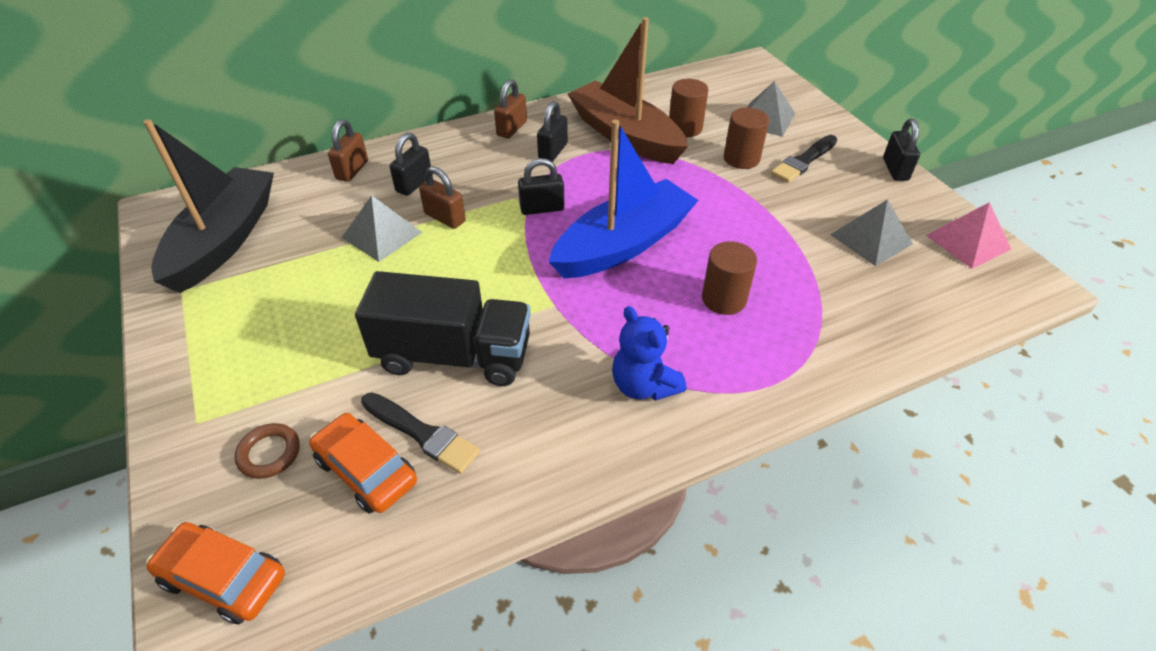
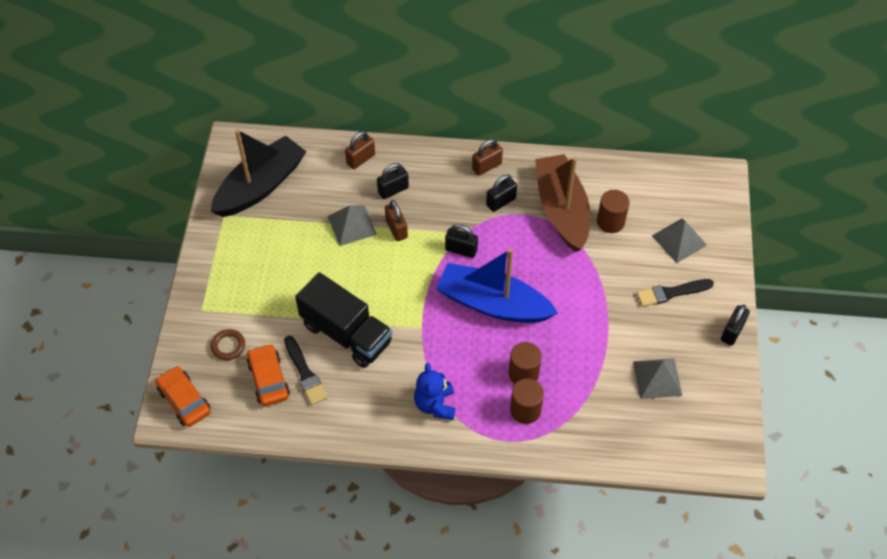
camera: 30 degrees right, 10 degrees up
blue boat [549,120,698,278] -> blue boat turned 150 degrees counterclockwise [436,249,558,323]
brown cylinder [724,108,769,169] -> brown cylinder moved to [510,379,544,424]
pink pyramid [926,202,1011,269] -> none

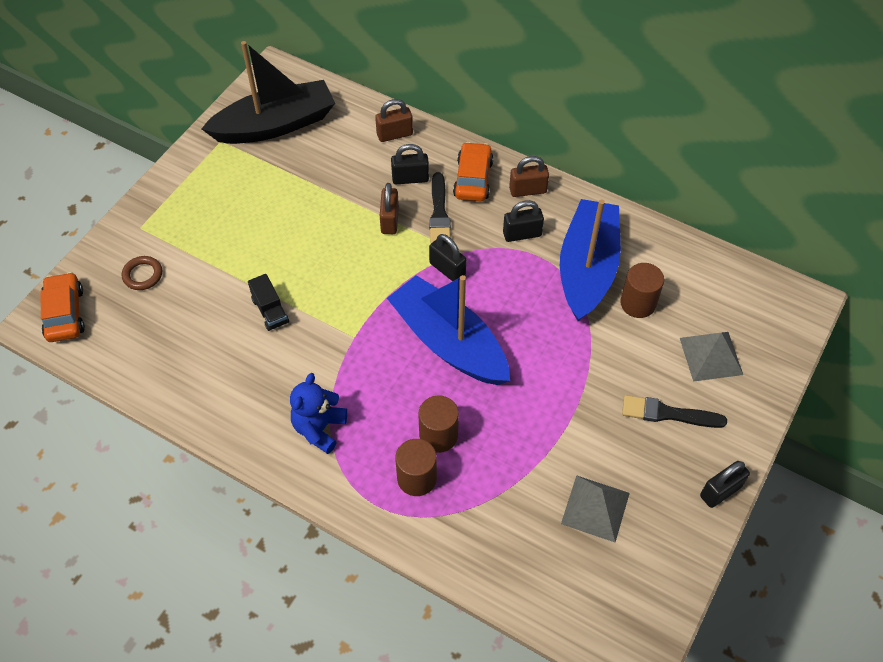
camera: 25 degrees right, 0 degrees up
orange car [247,343,290,406] -> orange car moved to [453,142,494,201]
black brush [284,336,328,405] -> black brush moved to [429,172,451,244]
black truck [295,272,392,368] -> black truck [248,274,289,331], size x0.46
grey pyramid [328,205,377,246] -> none
brown boat [535,154,590,252] -> blue boat [560,199,621,321]

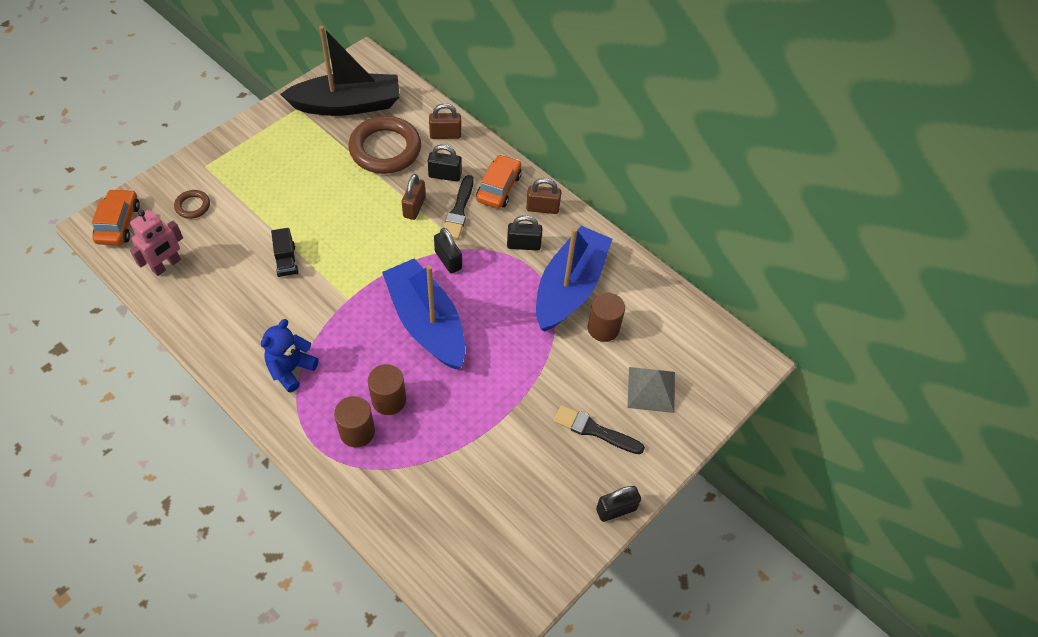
camera: 10 degrees right, 0 degrees up
grey pyramid [561,475,630,542] -> none
none -> pink robot [130,210,183,276]
none -> brown ring [349,116,421,174]

